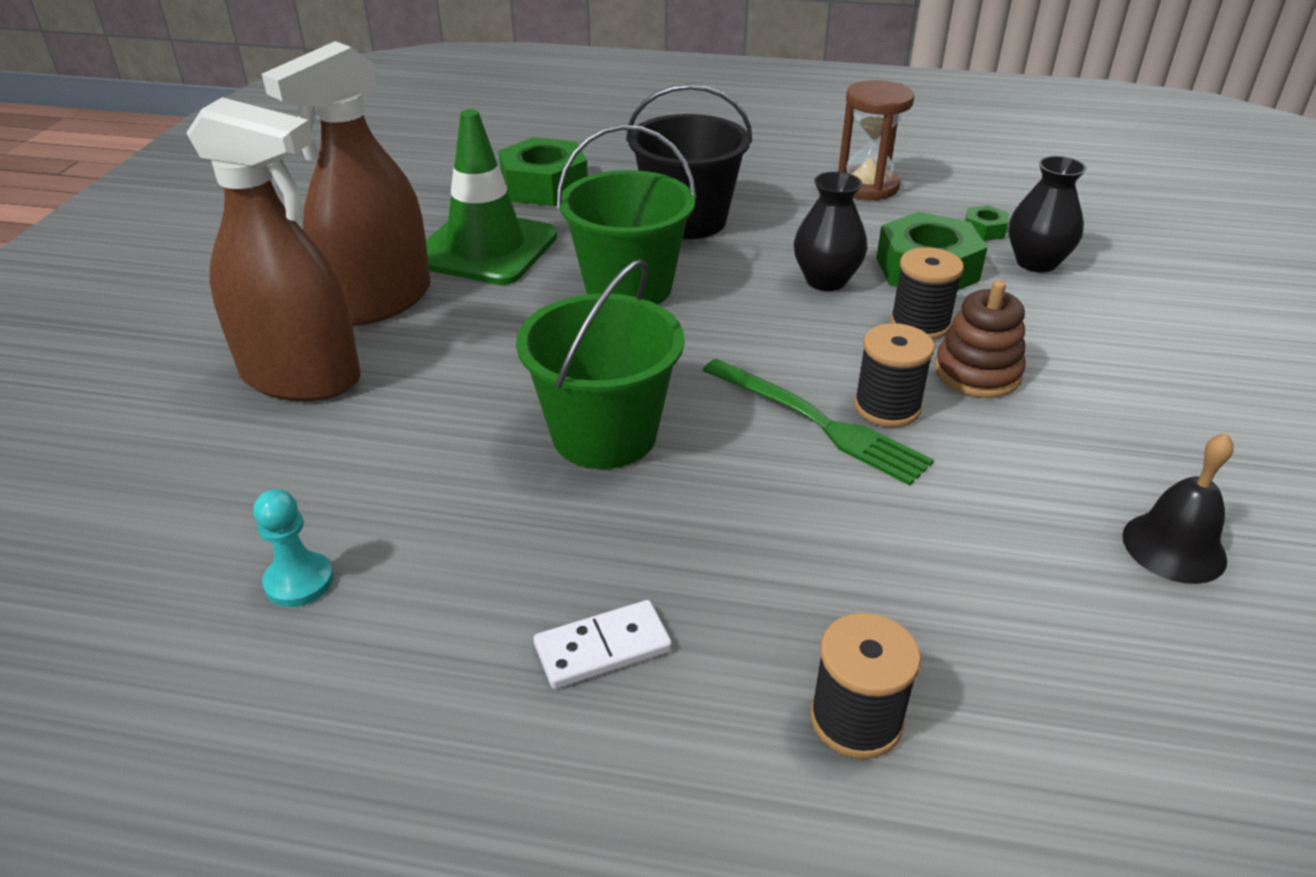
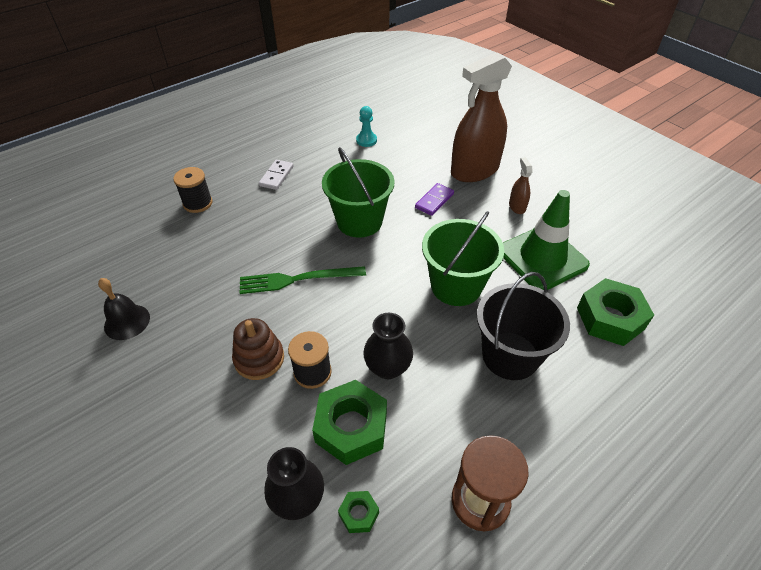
camera: 130 degrees right, 10 degrees up
brown spray bottle [262,41,431,326] -> brown spray bottle [509,157,533,214], size x0.42
black spool [854,323,935,427] -> none
none -> purple domino [415,183,454,216]

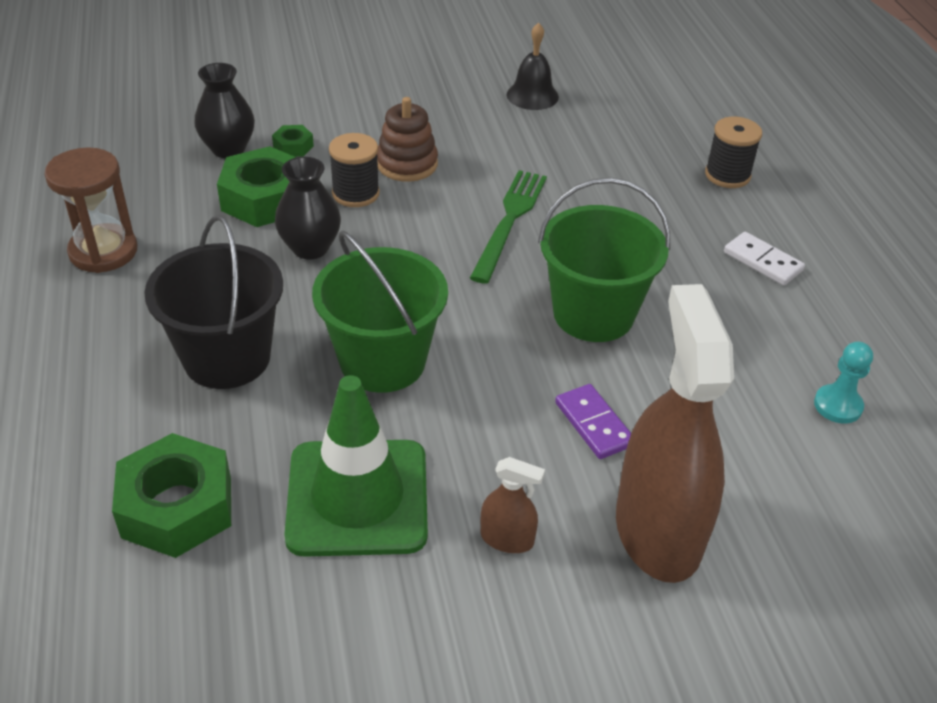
camera: 115 degrees right, 5 degrees down
green nut [338,491,379,533] -> green nut moved to [272,125,314,157]

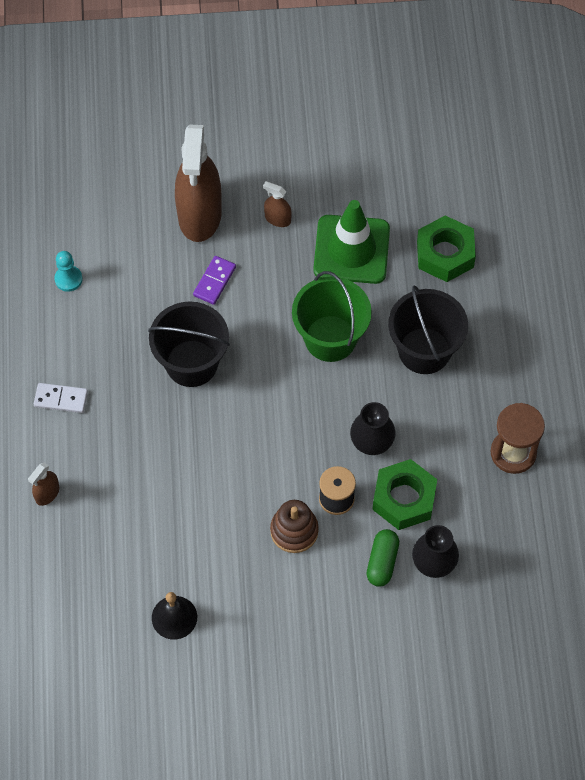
camera: 170 degrees left, 20 degrees up
green nut [272,125,314,157] -> green capsule [367,529,399,587]
green fork [470,170,547,284] -> none
green bucket [538,178,670,342] -> black bucket [148,301,230,387]
purple domino [555,384,631,459] -> purple domino turned 45 degrees clockwise [193,256,236,305]
black spool [705,117,762,188] -> brown spray bottle [28,463,59,506]
white domino [724,232,805,285] -> white domino turned 45 degrees counterclockwise [34,383,88,413]

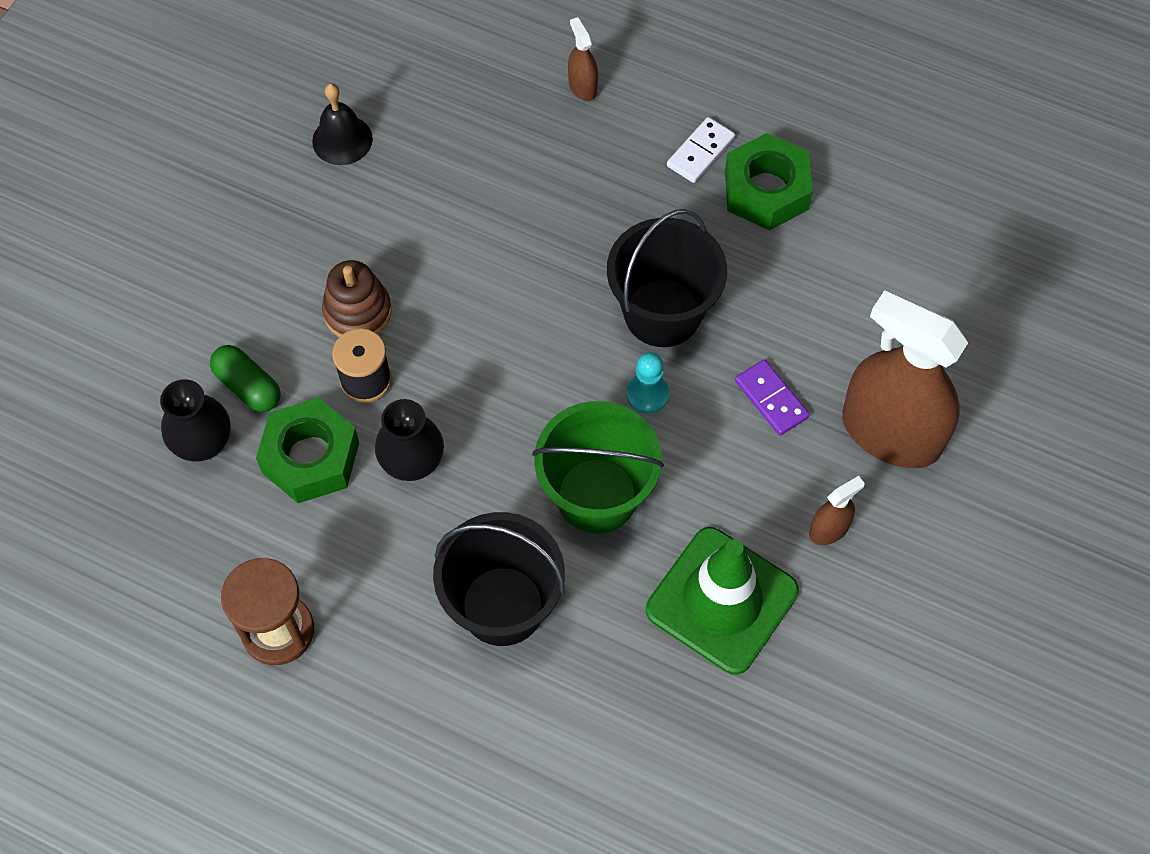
camera: 120 degrees right, 0 degrees up
turquoise pawn [54,251,83,292] -> turquoise pawn moved to [626,352,669,414]
green nut [417,215,476,282] -> green nut moved to [725,133,813,230]

